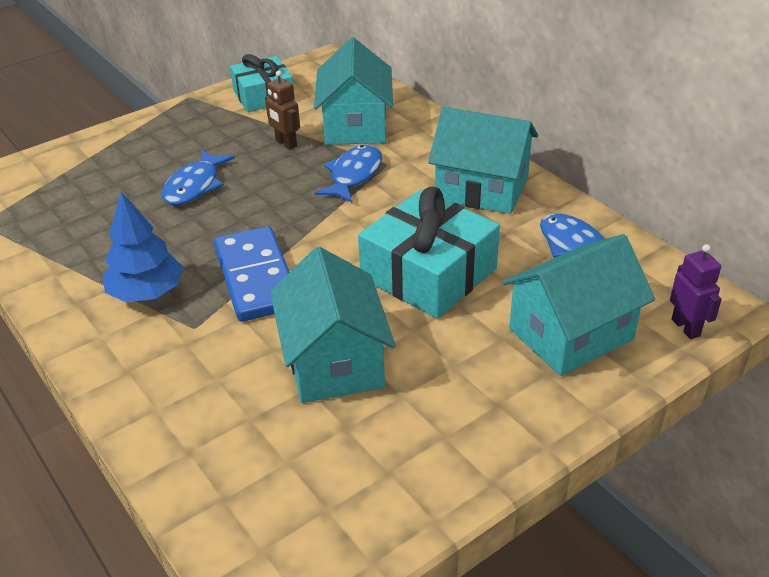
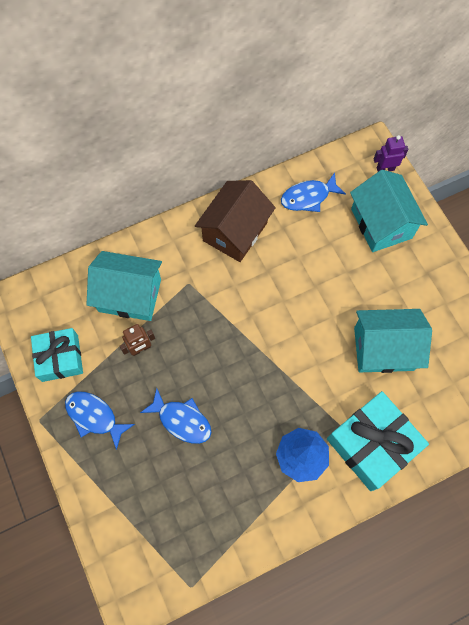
camera: 80 degrees left, 30 degrees up
blue domino [214,226,289,322] -> none
blue fish [315,145,382,203] -> blue fish moved to [65,391,135,450]
turquoise gift [358,187,500,319] -> turquoise gift moved to [327,391,429,491]
turquoise house [428,107,538,214] -> brown house [195,180,276,262]

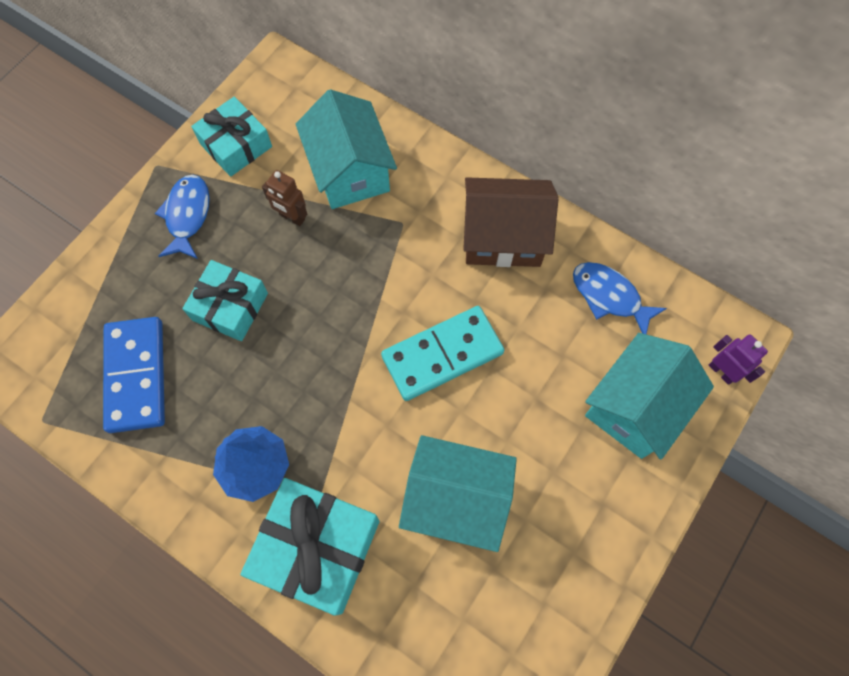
camera: 60 degrees right, 0 degrees up
blue fish [140,388,211,444] -> turquoise gift [182,260,268,341]
turquoise house [354,309,432,373] -> turquoise house turned 45 degrees counterclockwise [399,435,517,552]
none -> blue domino [103,317,165,433]
none -> turquoise domino [381,306,504,401]

